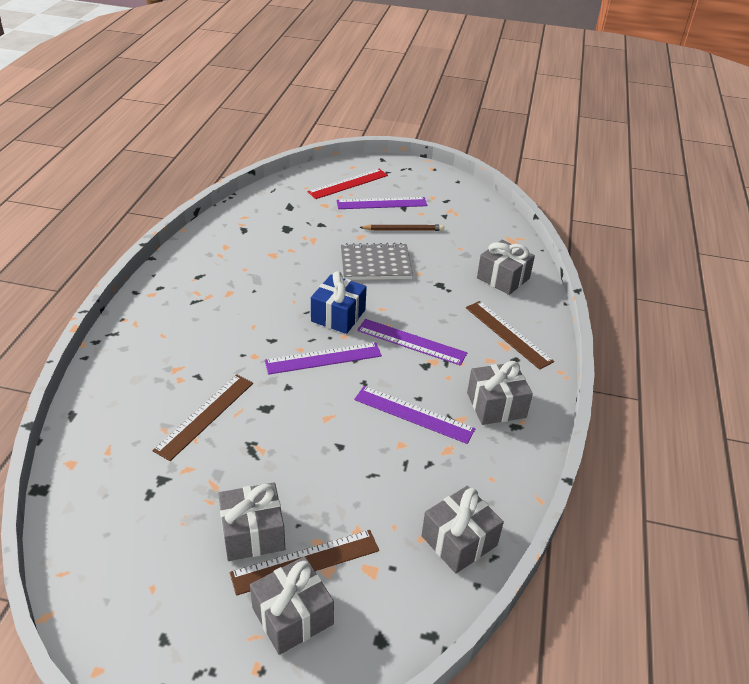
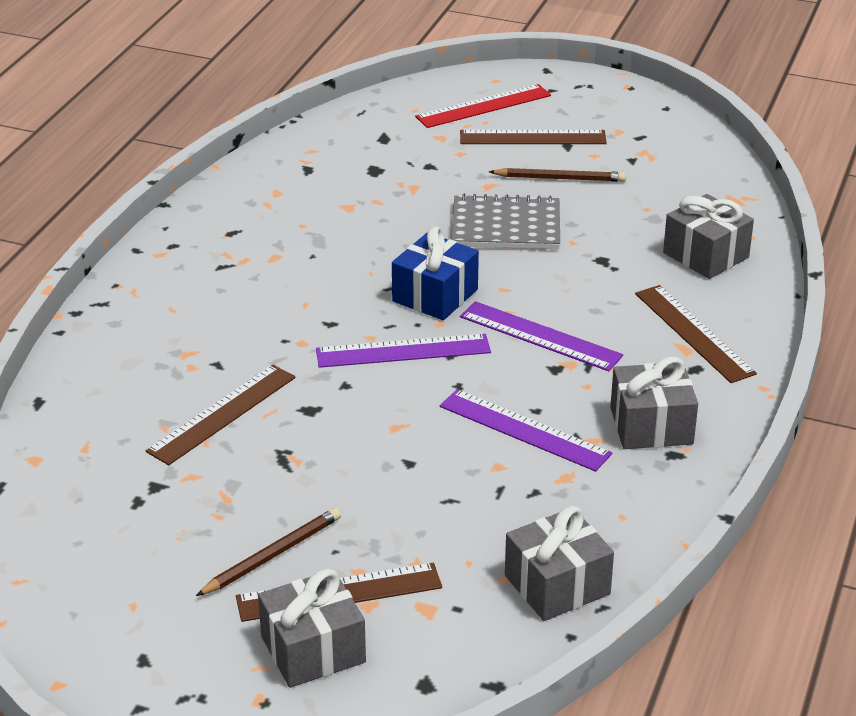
camera: 10 degrees right, 5 degrees down
grey gift [218,482,285,561] -> brown pencil [196,508,341,596]
purple ruler [337,197,427,209] -> brown ruler [460,130,607,144]

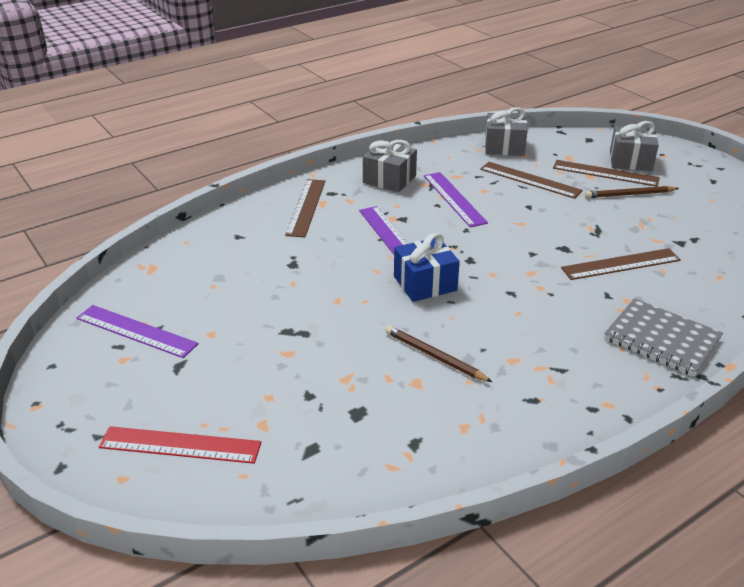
camera: 145 degrees left, 0 degrees up
purple ruler [316,334,491,368] -> purple ruler moved to [76,305,199,358]
grey notebook [451,194,560,249] -> grey notebook moved to [604,298,723,376]
brown ruler [460,130,607,144] -> brown ruler moved to [480,162,583,199]
brown pencil [489,168,626,182] -> brown pencil moved to [385,325,492,382]
grey gift [663,194,754,279] -> none

